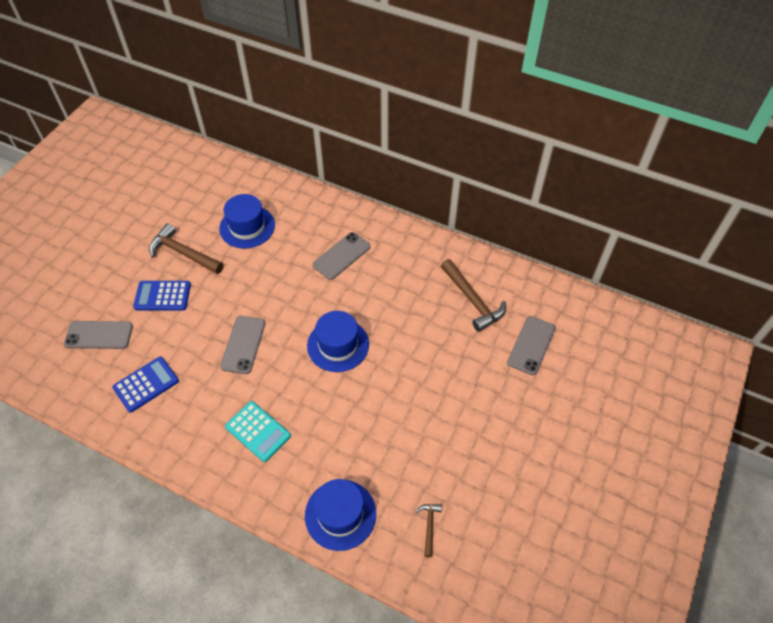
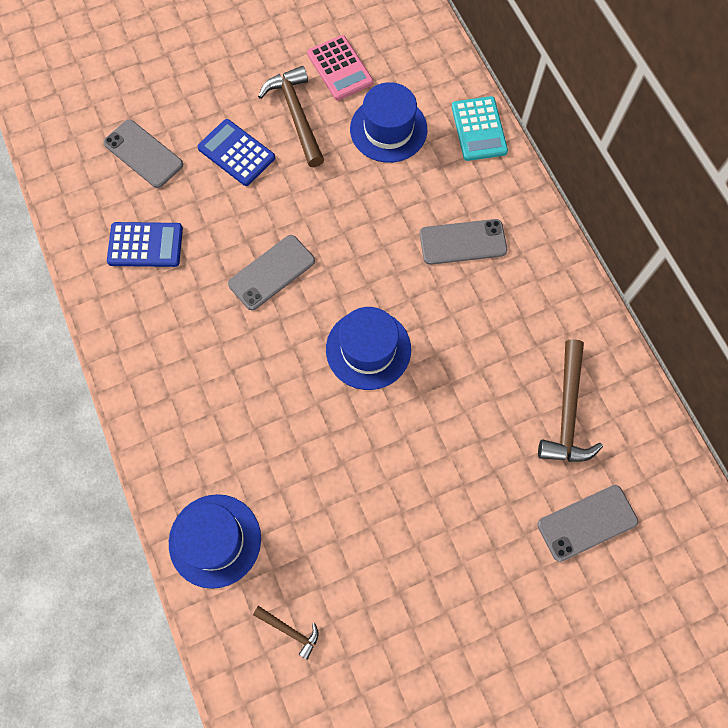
camera: 40 degrees right, 15 degrees up
turquoise calculator [225,401,291,462] -> turquoise calculator moved to [452,96,508,161]
brown hammer [416,504,442,558] -> brown hammer turned 75 degrees clockwise [253,606,319,660]
none -> pink calculator [307,35,373,100]

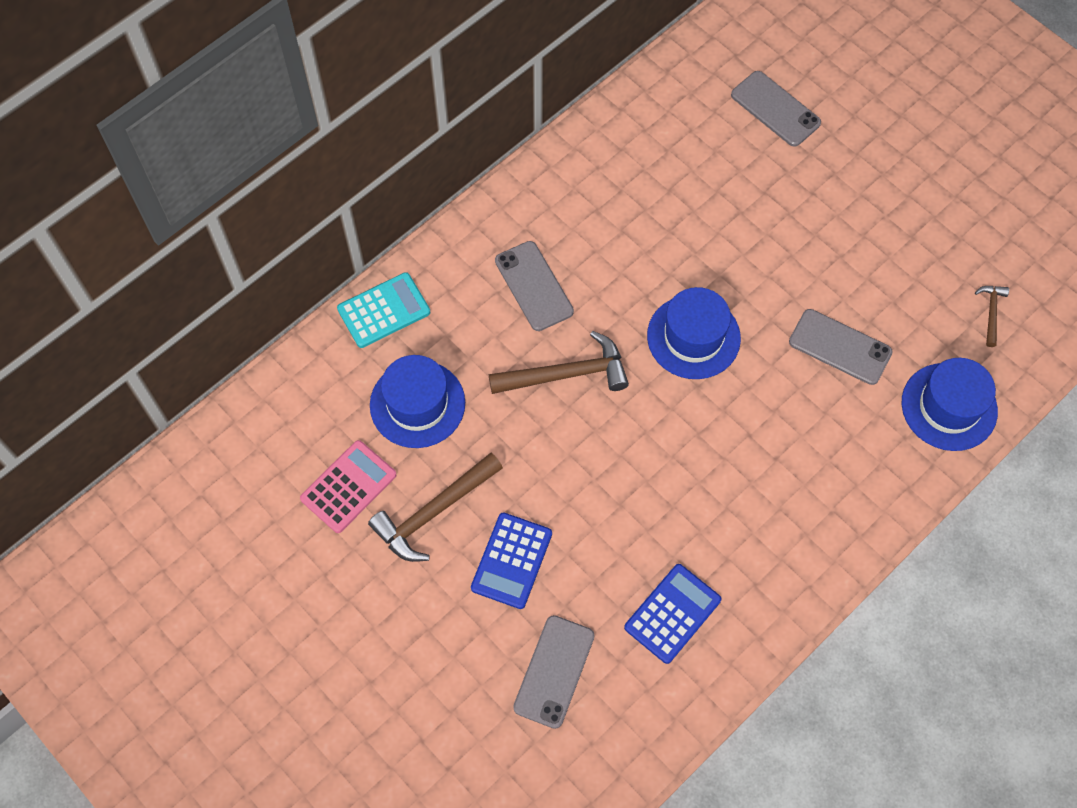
camera: 110 degrees left, 5 degrees down
blue calculator [107,222,183,267] -> blue calculator turned 60 degrees clockwise [624,564,721,664]
grey phone [228,235,315,310] -> grey phone moved to [789,309,893,385]
brown hammer [538,339,603,462] -> brown hammer moved to [489,331,629,394]

